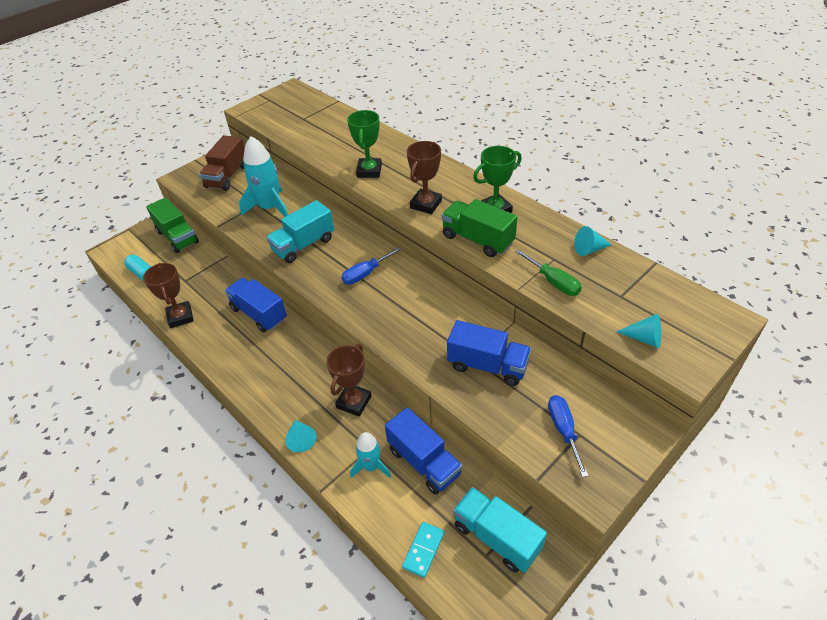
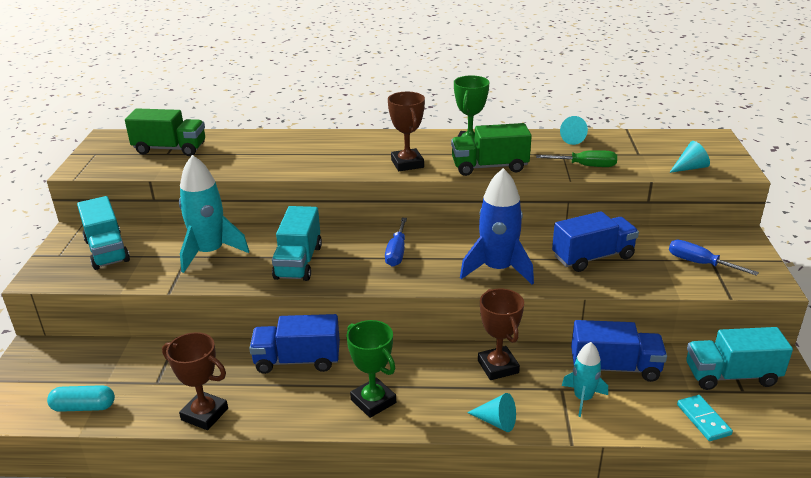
camera: 45 degrees left, 15 degrees down
green truck [146,197,199,253] -> green truck moved to [125,108,205,156]
brown truck [199,135,245,191] -> turquoise truck [77,196,130,270]
green trophy [347,110,382,178] -> green trophy moved to [347,320,396,418]
none -> blue rocket [460,168,534,285]

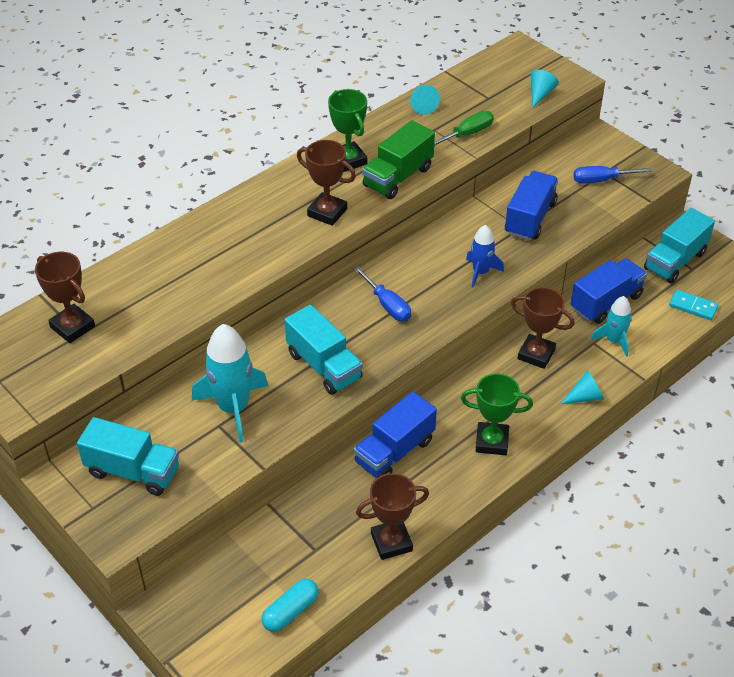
camera: 45 degrees left, 15 degrees up
green truck [125,108,205,156] -> brown trophy [35,252,95,343]
blue rocket [460,168,534,285] -> blue rocket [466,225,504,287], size x0.58

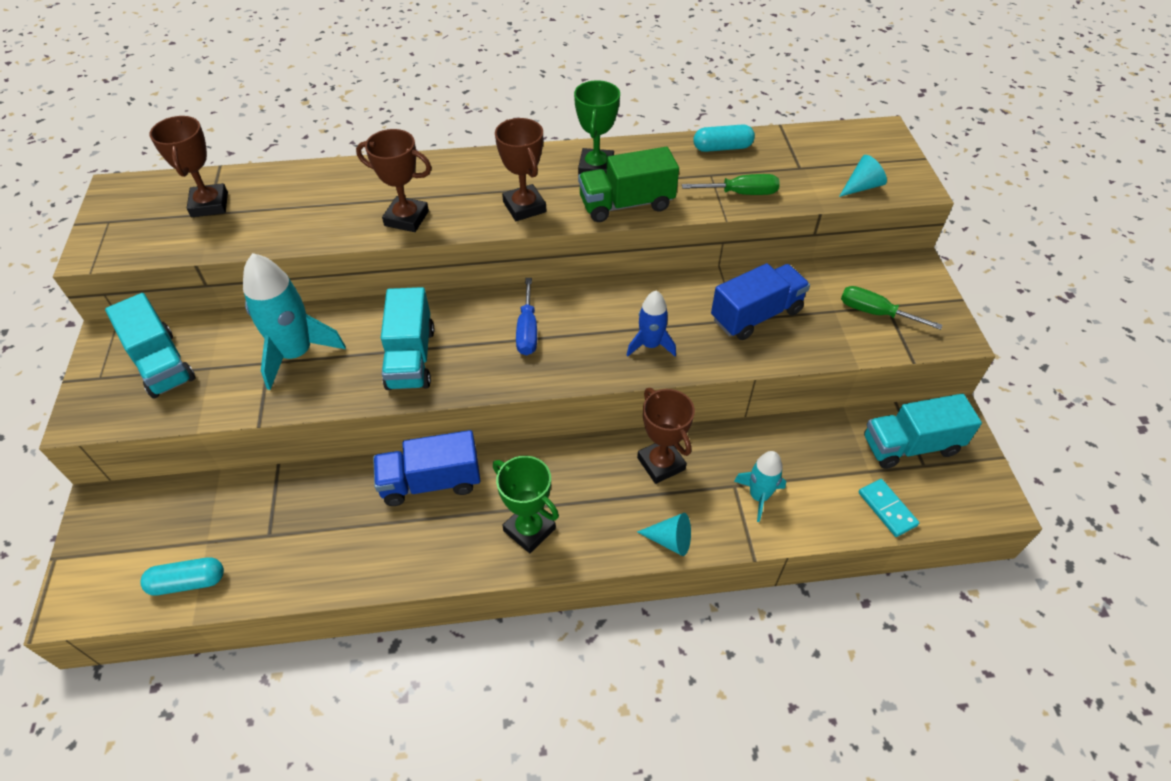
camera: 35 degrees right, 5 degrees up
brown trophy [356,473,429,560] -> brown trophy moved to [356,129,432,232]
turquoise cone [410,85,440,115] -> turquoise capsule [693,124,755,152]
blue truck [571,258,647,324] -> none
blue screwdriver [573,166,652,184] -> green screwdriver [841,286,942,330]

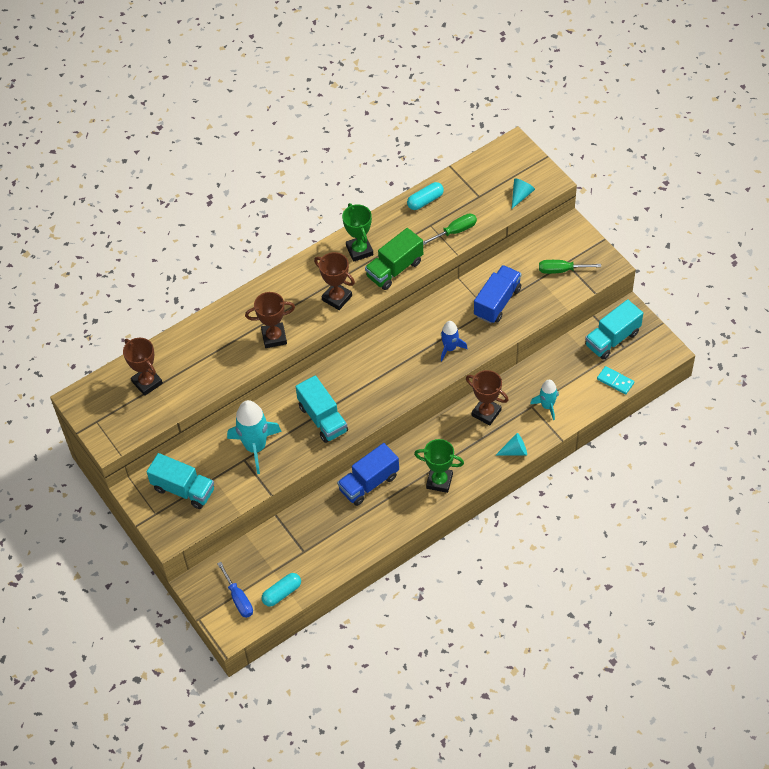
camera: 25 degrees left, 5 degrees up
blue screwdriver [516,278,537,355] -> blue screwdriver moved to [217,562,253,618]

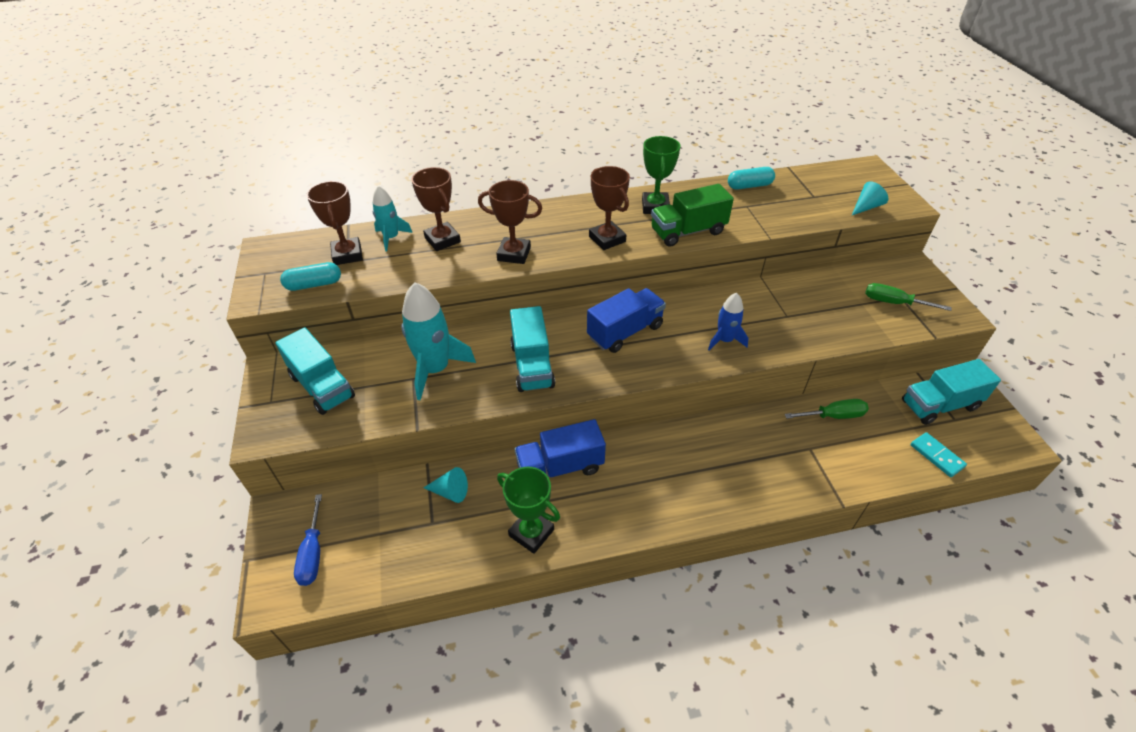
camera: 20 degrees right, 10 degrees down
turquoise capsule [261,573,301,607] -> turquoise capsule moved to [280,262,341,291]
green trophy [414,439,464,493] -> green trophy moved to [497,467,560,554]
green screwdriver [423,213,477,245] -> green screwdriver moved to [785,399,869,419]
brown trophy [466,370,508,426] -> brown trophy moved to [411,167,461,251]
blue truck [474,265,521,324] -> blue truck moved to [587,288,666,353]
turquoise cone [495,433,527,456] -> turquoise cone moved to [424,467,468,503]
turquoise rocket [530,380,559,420] -> turquoise rocket moved to [373,186,413,251]

